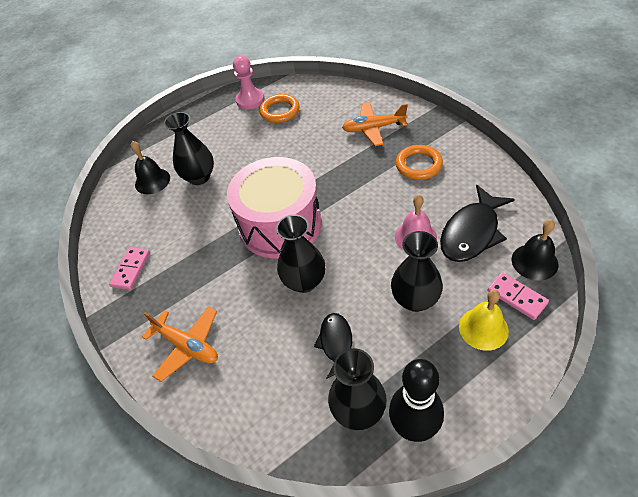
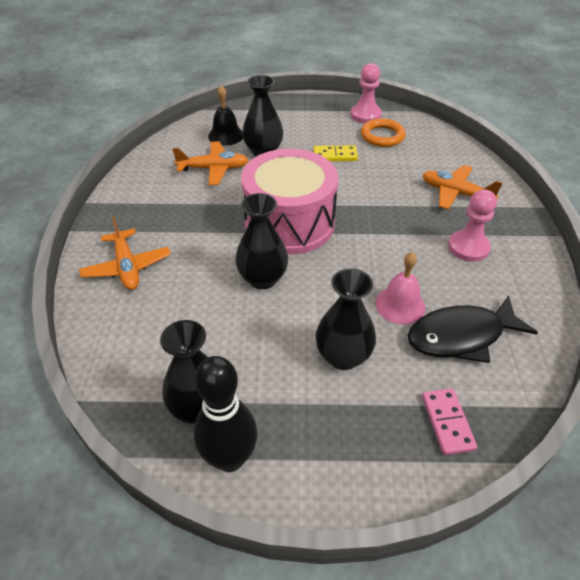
camera: 30 degrees right, 5 degrees down
pink domino [109,247,150,290] -> none
black fish [314,313,352,379] -> none
orange ring [396,145,443,180] -> pink pawn [448,189,497,262]
yellow bell [459,290,509,351] -> none
black bell [512,219,558,281] -> none
none -> orange plane [172,141,249,185]
none -> yellow domino [313,145,358,161]

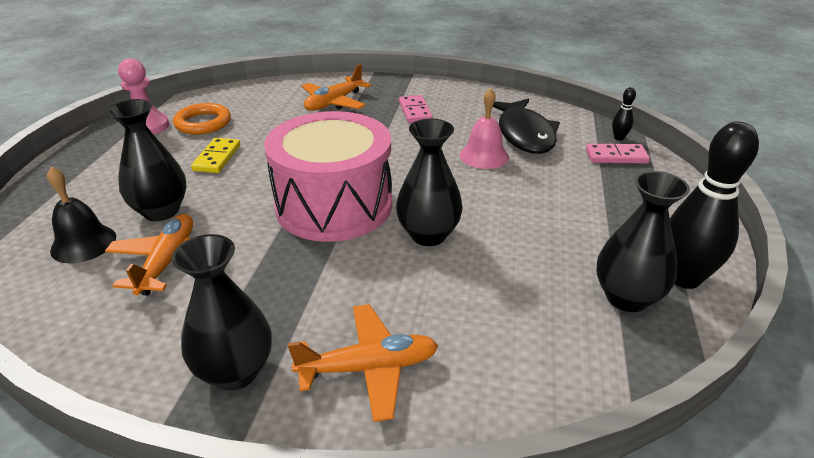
camera: 80 degrees left, 10 degrees down
black vase [316,268,376,370] -> black vase moved to [172,234,272,391]
pink pawn [448,189,497,262] -> pink domino [399,95,433,123]
none -> black bowling pin [612,87,636,141]

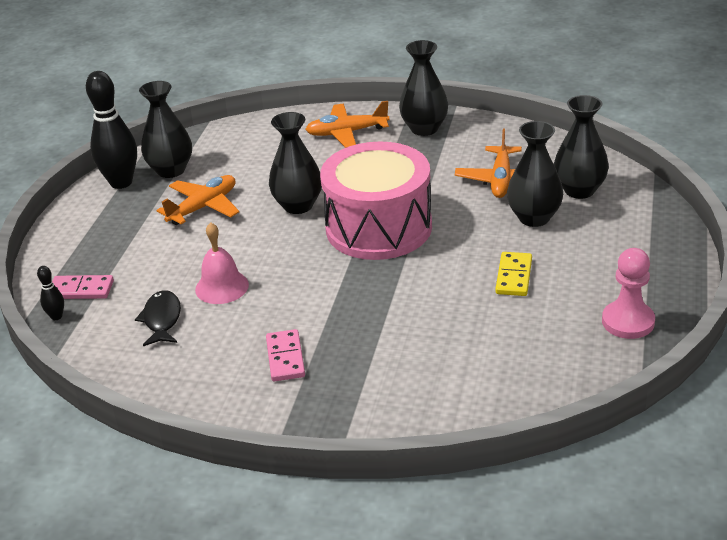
camera: 175 degrees left, 0 degrees up
black bell [47,167,116,263] -> black vase [554,95,609,199]
orange ring [173,103,231,135] -> none
orange plane [302,64,371,111] -> orange plane moved to [156,175,239,225]
black fish [493,98,560,154] -> black fish [135,290,181,346], size x0.60

